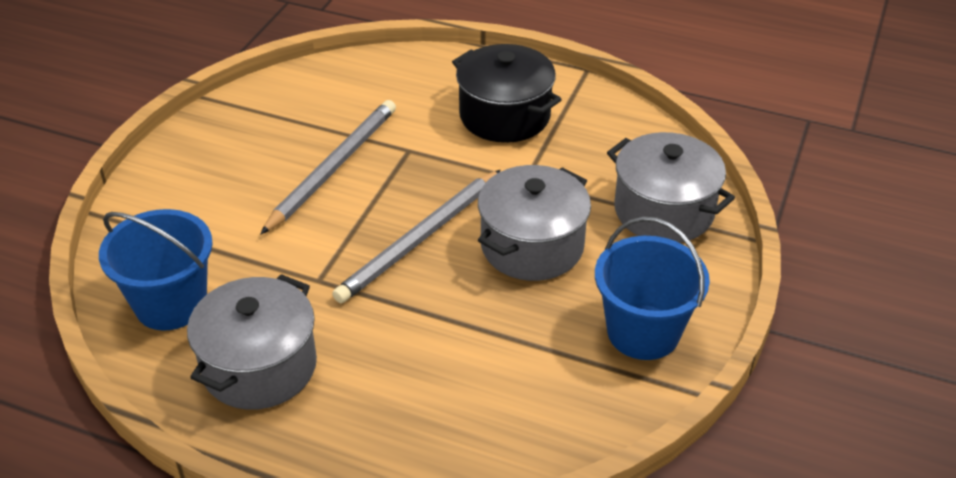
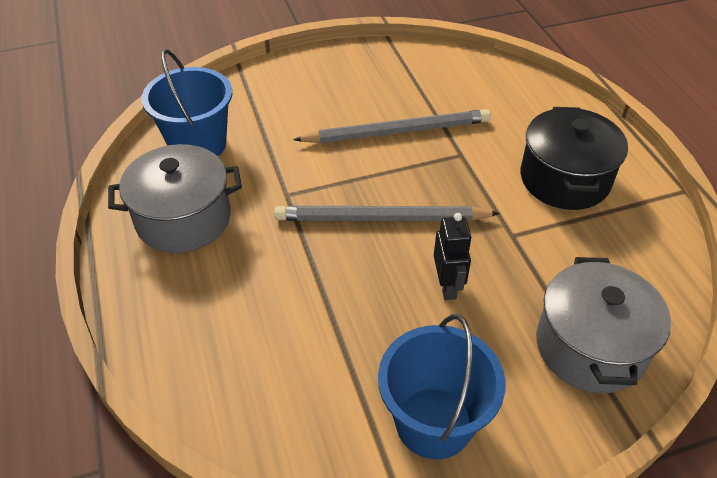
camera: 50 degrees right, 5 degrees up
grey pot [478,165,591,281] -> black robot [434,213,472,300]

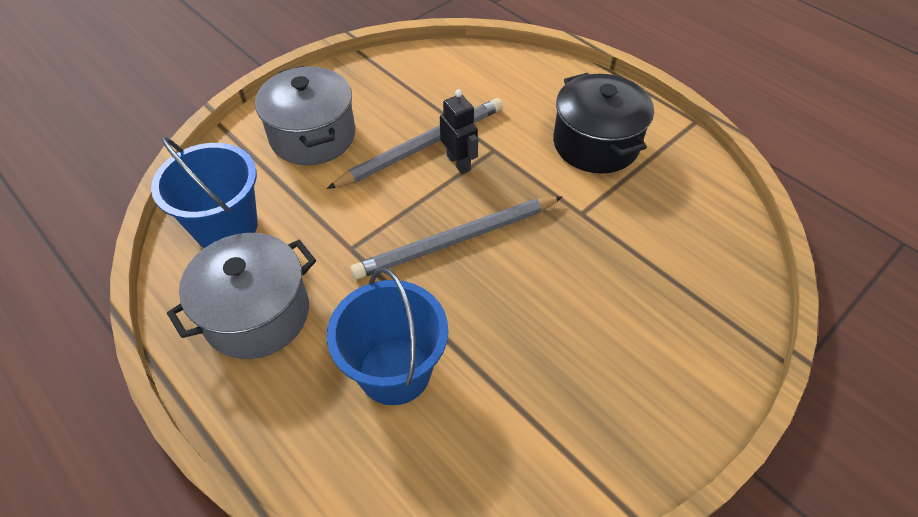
camera: 25 degrees left, 5 degrees up
blue bucket [378,314,506,459] -> blue bucket moved to [327,267,448,405]
black robot [434,213,472,300] -> black robot moved to [440,90,478,174]
grey pot [536,257,671,393] -> grey pot moved to [255,66,355,165]

